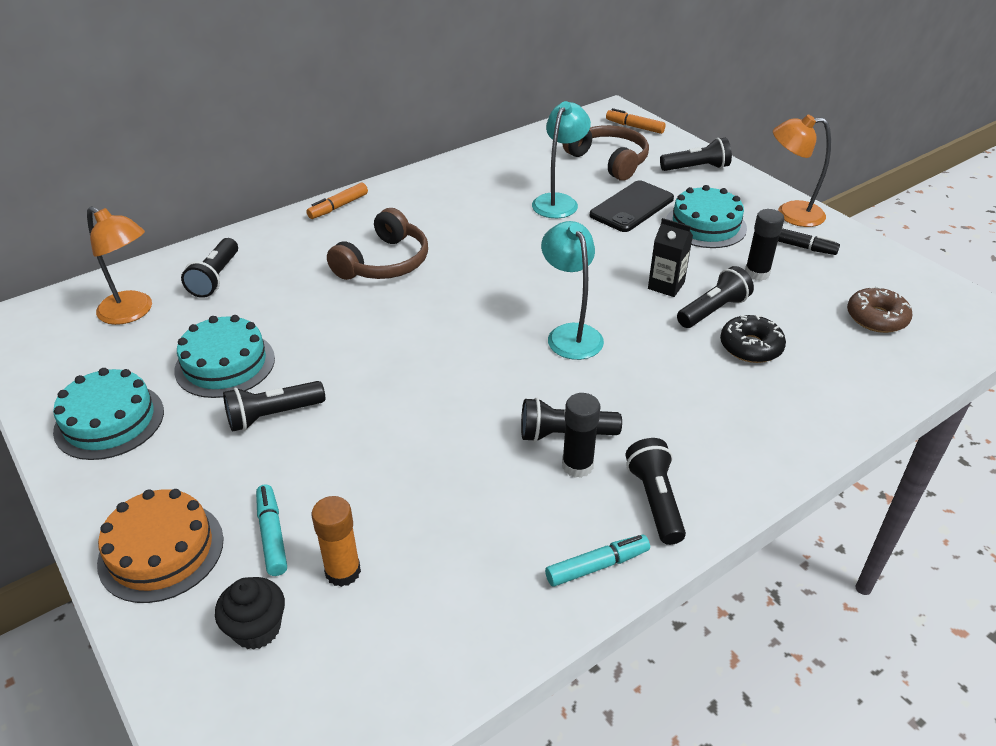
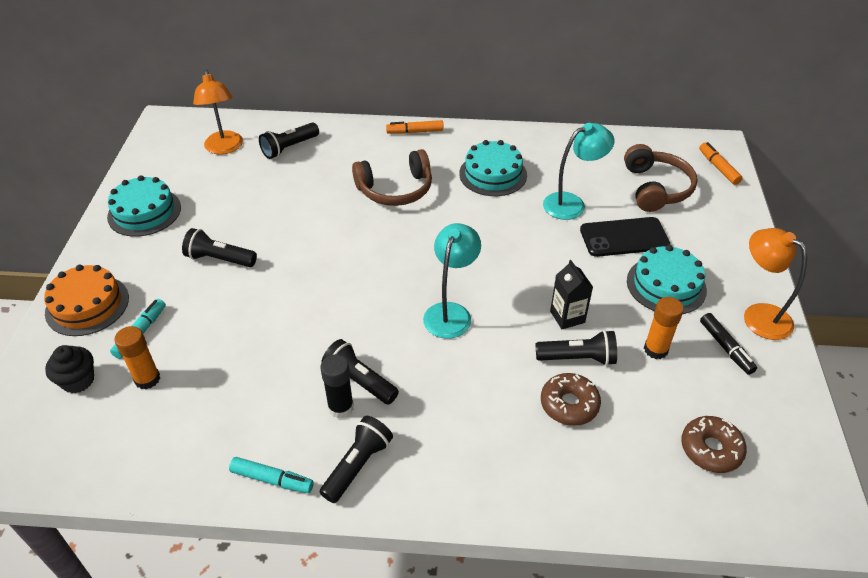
camera: 40 degrees right, 5 degrees up
turquoise cake [174,315,275,398] -> turquoise cake moved to [459,140,527,196]
black flashlight [660,138,732,171] -> none
black donut [720,314,786,363] -> brown donut [541,373,601,426]
black glue stick [745,209,784,281] -> orange glue stick [644,297,684,359]

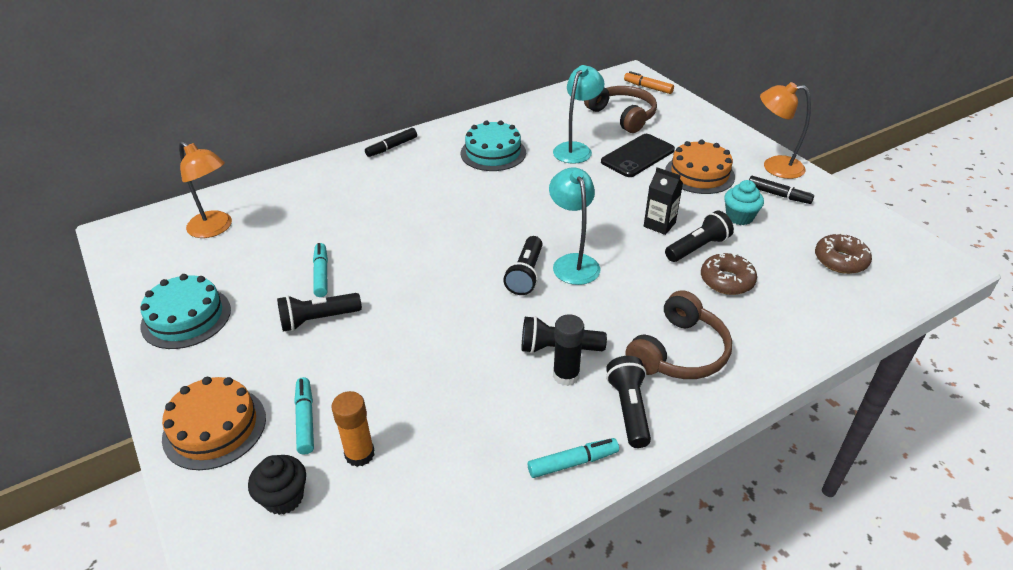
camera: 35 degrees left, 5 degrees down
black flashlight [259,122,319,159] -> black flashlight moved to [503,236,543,295]
brown headphones [352,149,432,206] -> brown headphones moved to [626,290,732,379]
orange marker [386,120,444,134] -> black marker [365,128,417,157]
turquoise cake [627,245,707,314] -> orange cake [665,140,735,194]
orange glue stick [644,297,684,359] -> turquoise cupcake [724,180,764,225]
none -> turquoise marker [313,243,328,297]

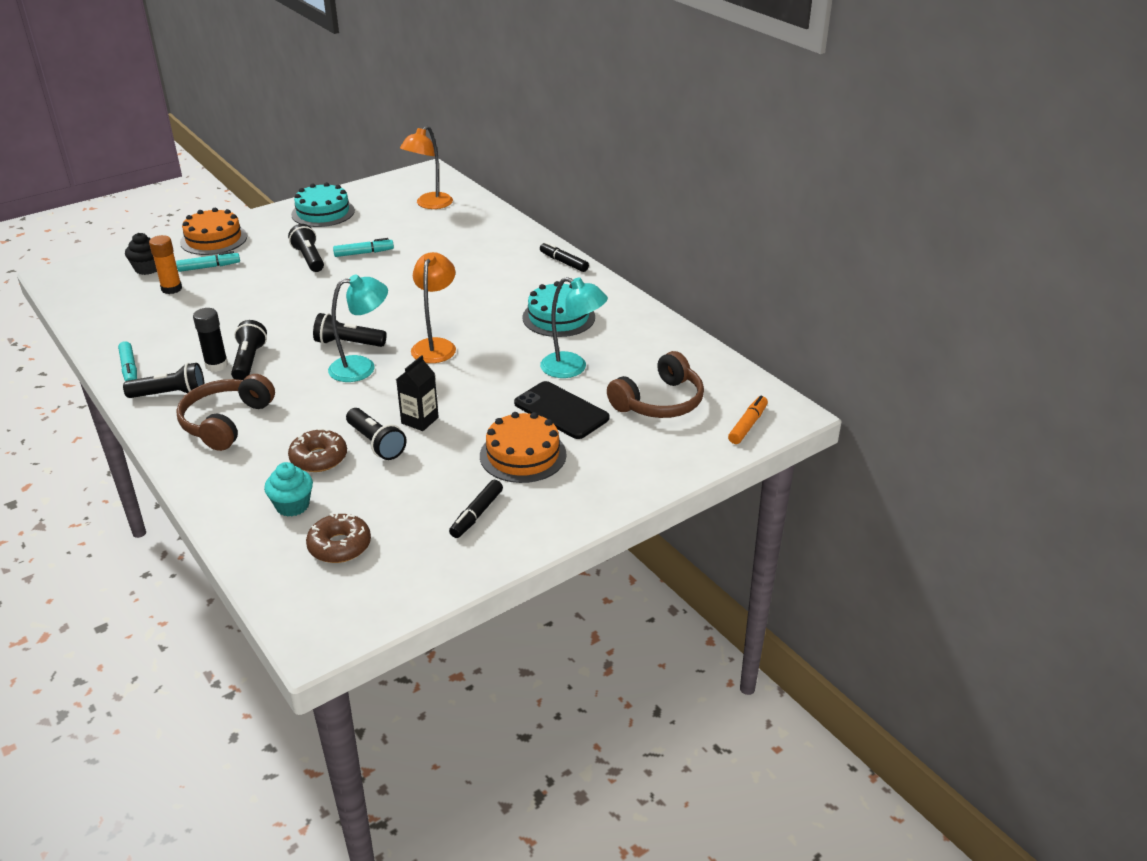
camera: 85 degrees right, 5 degrees down
brown headphones [626,290,732,379] -> brown headphones turned 75 degrees clockwise [176,374,275,451]
turquoise cupcake [724,180,764,225] -> turquoise cupcake moved to [264,462,313,517]
orange lamp [760,82,811,179] -> orange lamp moved to [411,252,456,363]

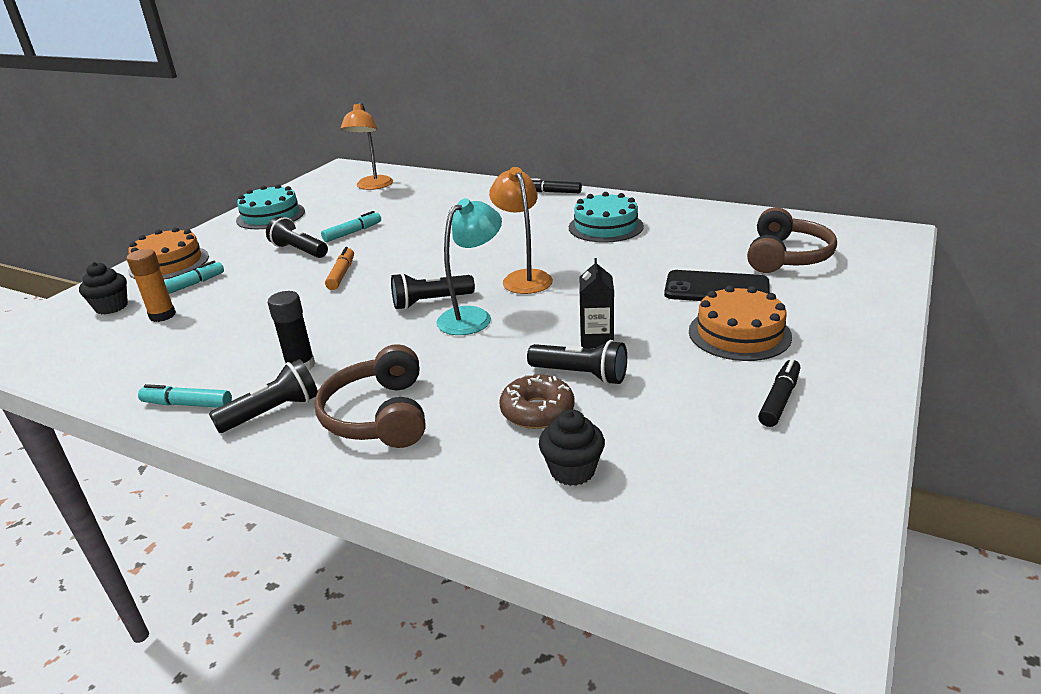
camera: 25 degrees left, 5 degrees down
turquoise marker [118,341,137,381] -> turquoise marker turned 150 degrees clockwise [138,384,232,408]
black flashlight [231,320,267,380] -> none
turquoise cupcake [264,462,313,517] -> black cupcake [539,409,605,486]
brown donut [306,513,371,563] -> none
black marker [449,480,503,538] -> black marker turned 150 degrees counterclockwise [758,359,800,427]
turquoise lamp [540,277,608,378] -> none
orange marker [728,396,768,444] -> orange marker moved to [325,247,354,290]

